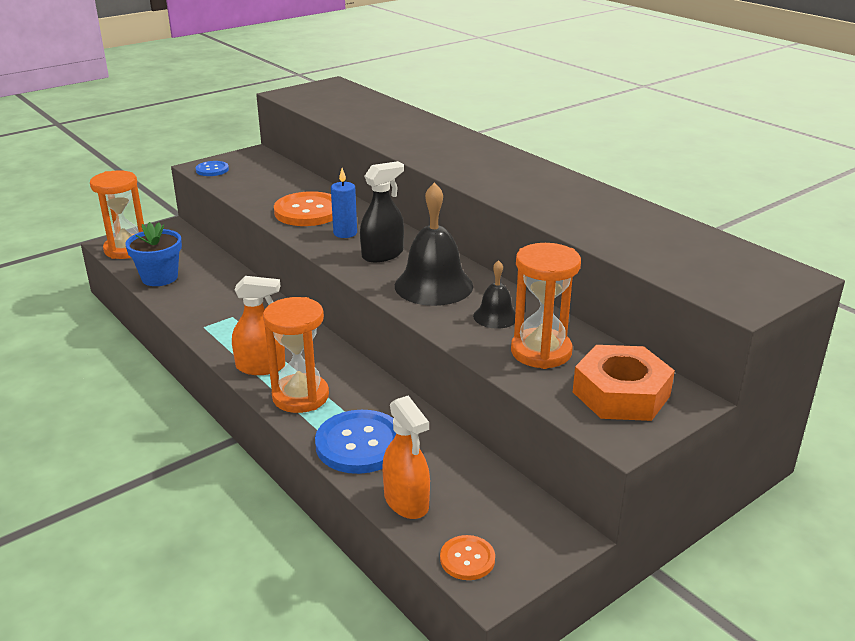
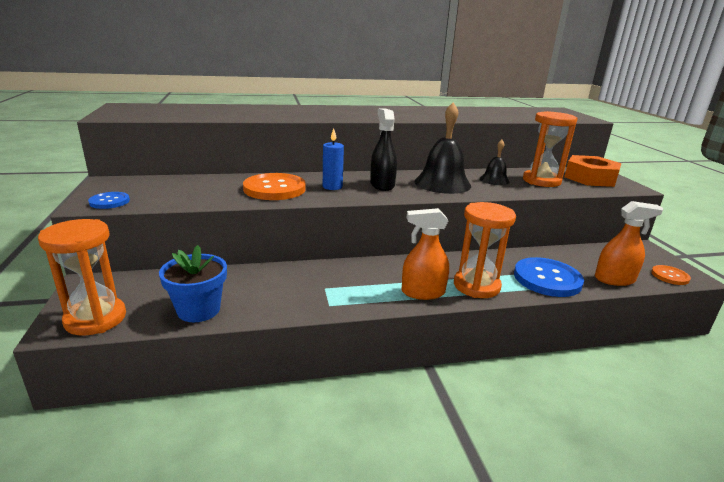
camera: 65 degrees left, 5 degrees down
orange spray bottle [232,276,285,375] -> orange spray bottle turned 120 degrees counterclockwise [402,208,449,300]

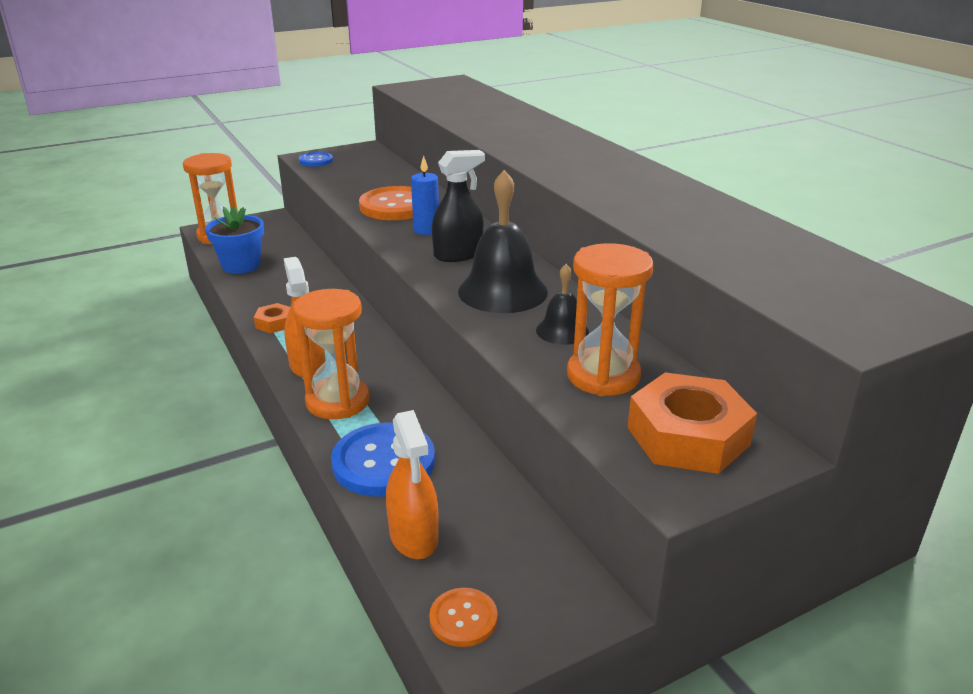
camera: 75 degrees right, 5 degrees up
none -> orange nut [254,303,290,333]

